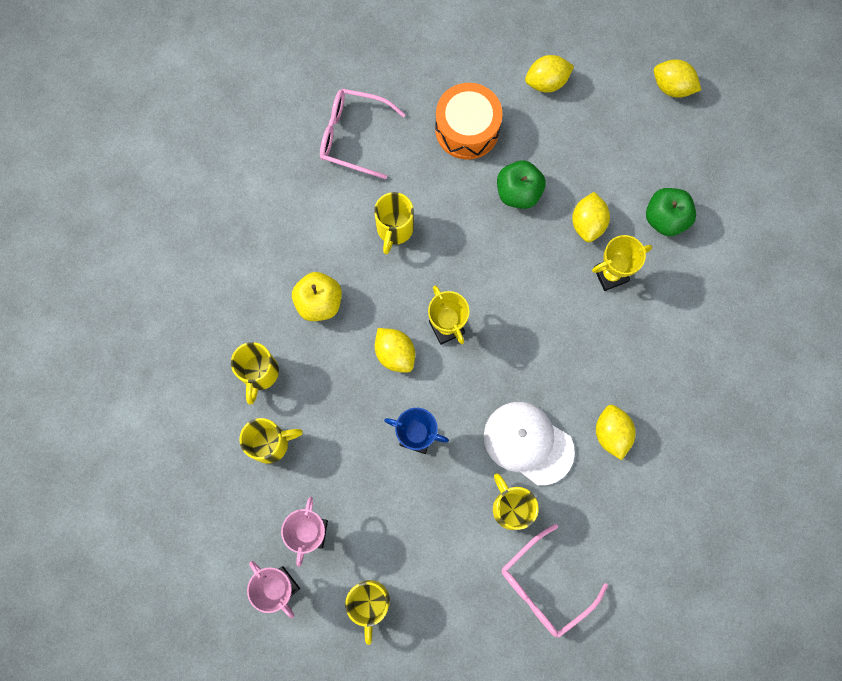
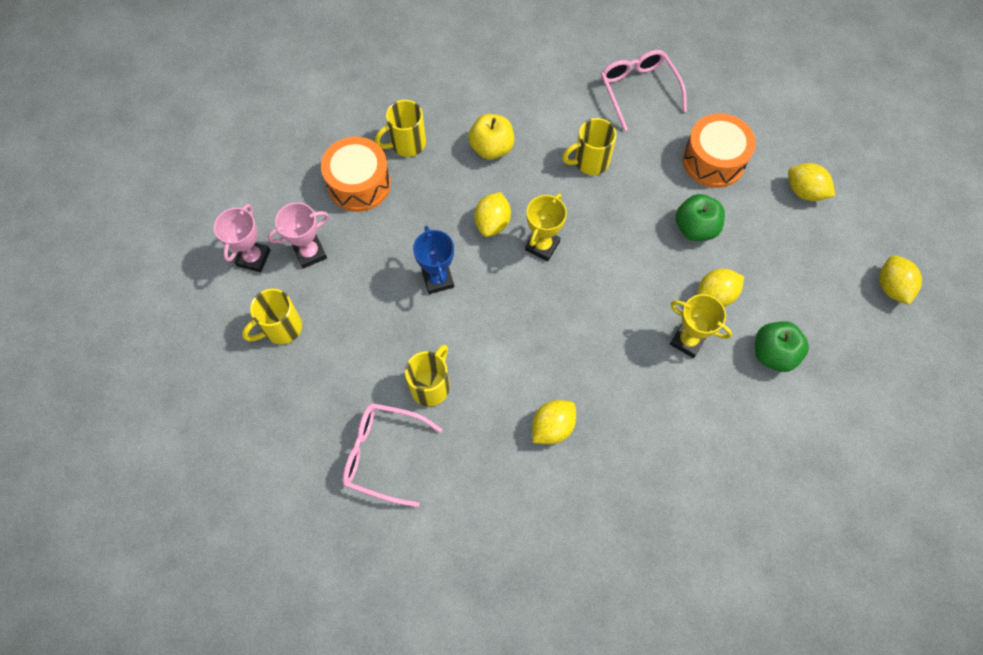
camera: 55 degrees right, 10 degrees down
yellow mug [239,418,303,464] -> orange drum [321,137,391,212]
white cap [484,402,575,485] -> none

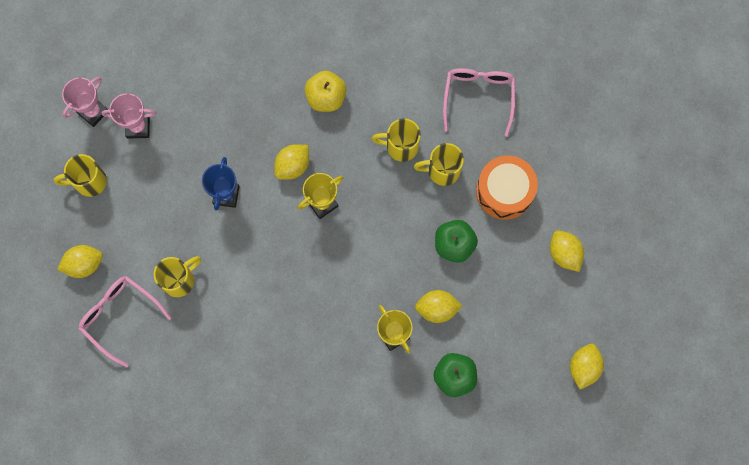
camera: 25 degrees right, 10 degrees up
orange drum [321,137,391,212] -> none
yellow mug [375,100,426,157] -> yellow mug moved to [414,143,464,186]
yellow lemon [532,400,576,444] -> yellow lemon moved to [57,245,103,278]

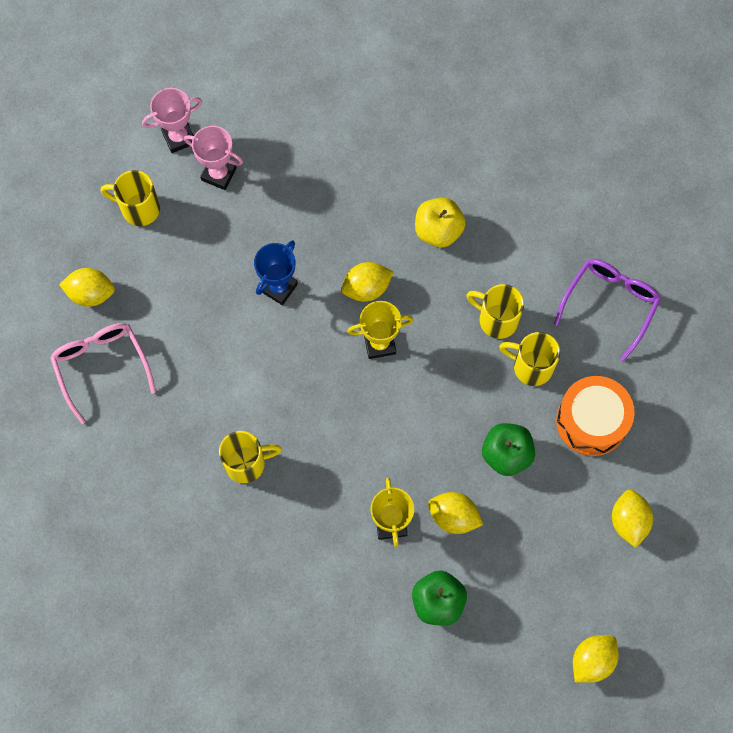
camera: 25 degrees right, 5 degrees down
yellow mug [154,256,201,297] -> yellow mug moved to [219,431,282,483]
pink glasses [443,68,515,137] -> purple glasses [554,259,661,361]

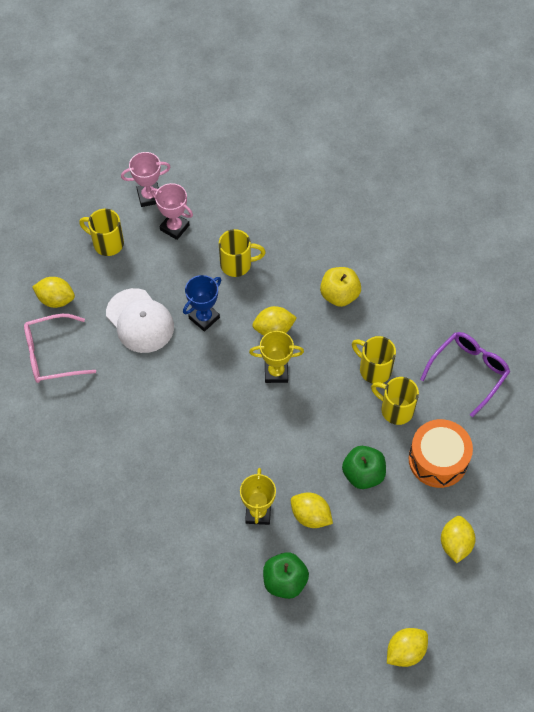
camera: 10 degrees right, 10 degrees down
pink glasses [50,323,156,424] -> pink glasses turned 90 degrees counterclockwise [24,314,96,383]
yellow mug [219,431,282,483] -> yellow mug moved to [219,229,266,277]
none -> white cap [106,288,174,353]

